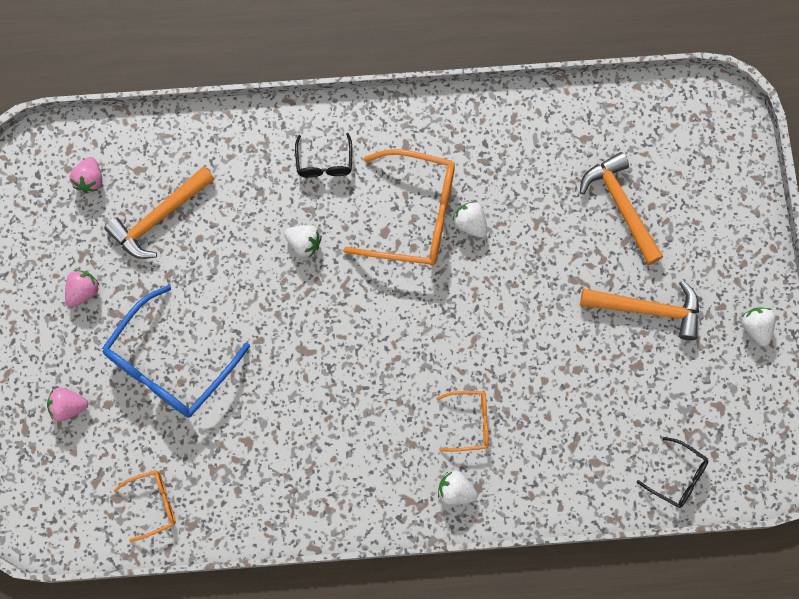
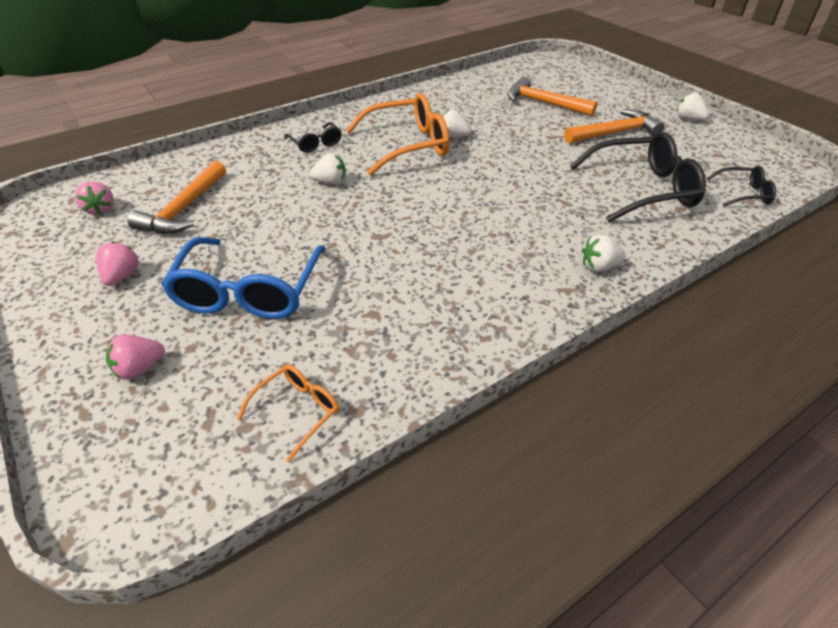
camera: 30 degrees left, 30 degrees down
orange glasses [436,391,489,452] -> none
none -> black glasses [570,132,706,222]

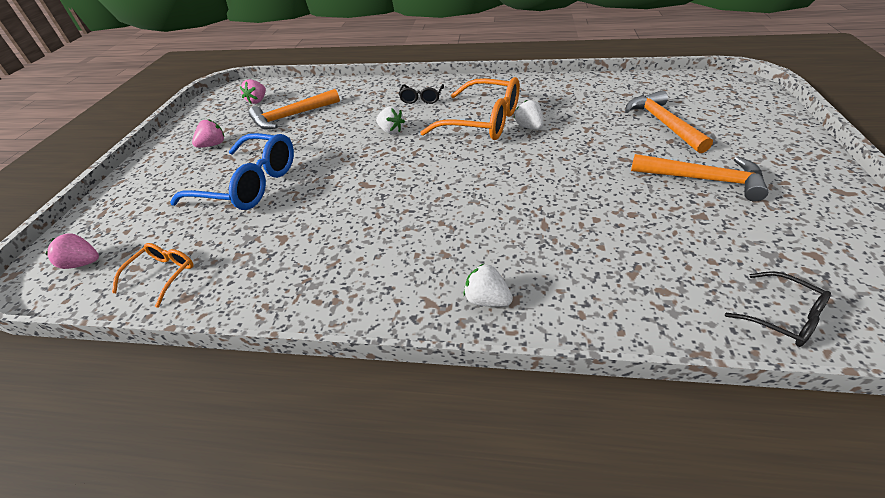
camera: 45 degrees right, 0 degrees up
pink strawberry [106,334,165,380] -> pink strawberry moved to [46,234,99,269]
blue glasses [161,237,326,319] -> blue glasses turned 120 degrees counterclockwise [170,133,294,210]
orange glasses [237,365,339,462] -> orange glasses turned 60 degrees counterclockwise [112,243,193,308]
black glasses [570,132,706,222] -> none
white strawberry [677,92,709,120] -> none

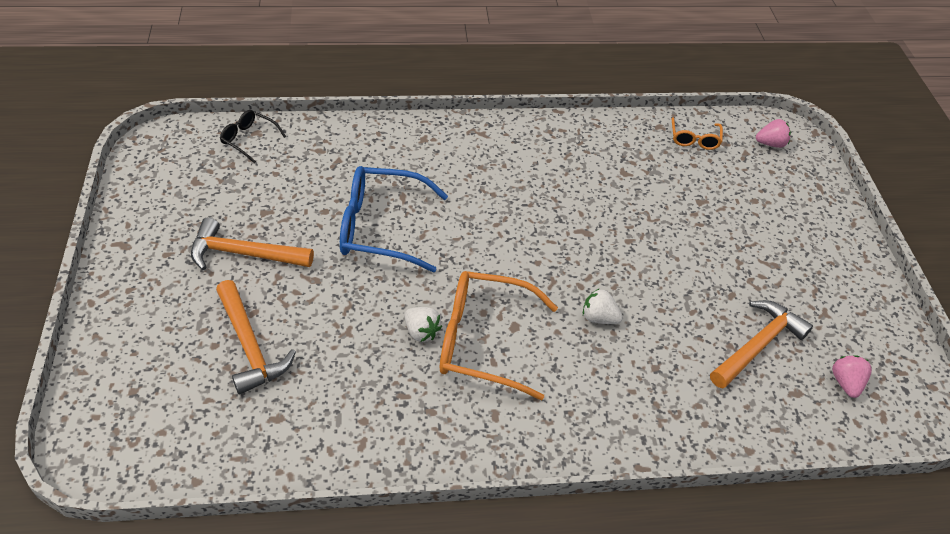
camera: 160 degrees right, 5 degrees up
blue glasses [170,133,294,210] -> blue glasses moved to [340,166,448,272]
pink strawberry [192,119,224,148] -> none
black glasses [399,84,444,104] -> none
white strawberry [464,264,513,307] -> none

